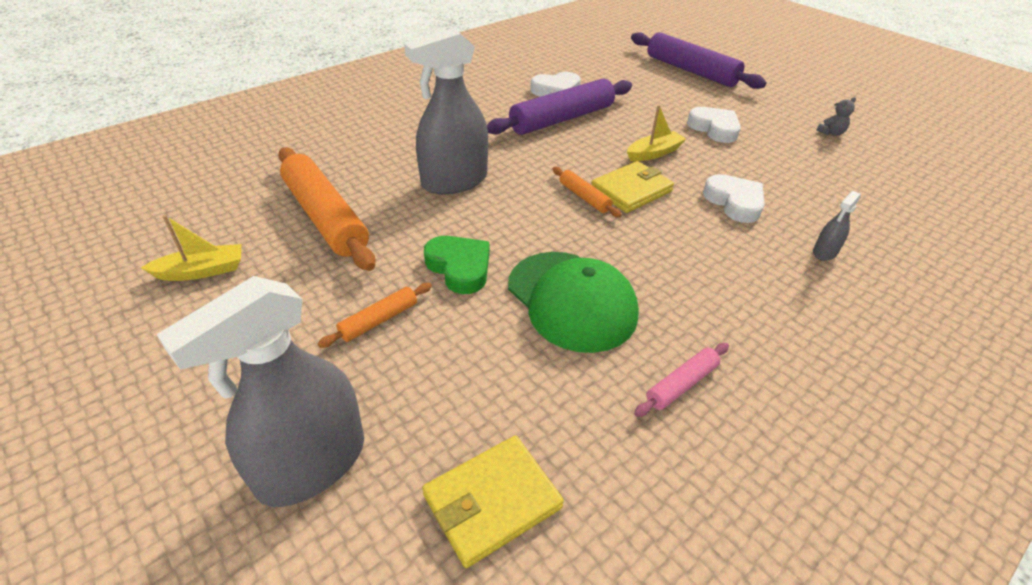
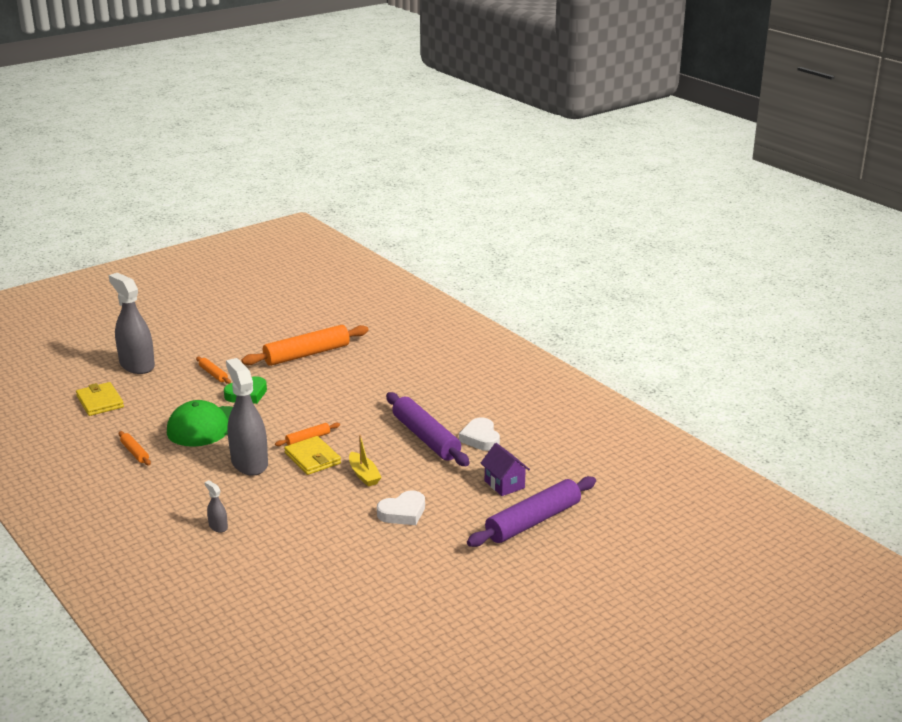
camera: 95 degrees right, 15 degrees down
yellow boat [141,215,241,281] -> none
grey spray bottle [404,28,488,195] -> grey spray bottle moved to [226,358,268,476]
pink rolling pin [634,343,729,417] -> orange rolling pin [119,431,151,465]
white heart [703,174,765,223] -> none
grey teddy bear [816,97,856,136] -> none
none -> purple house [481,443,530,496]

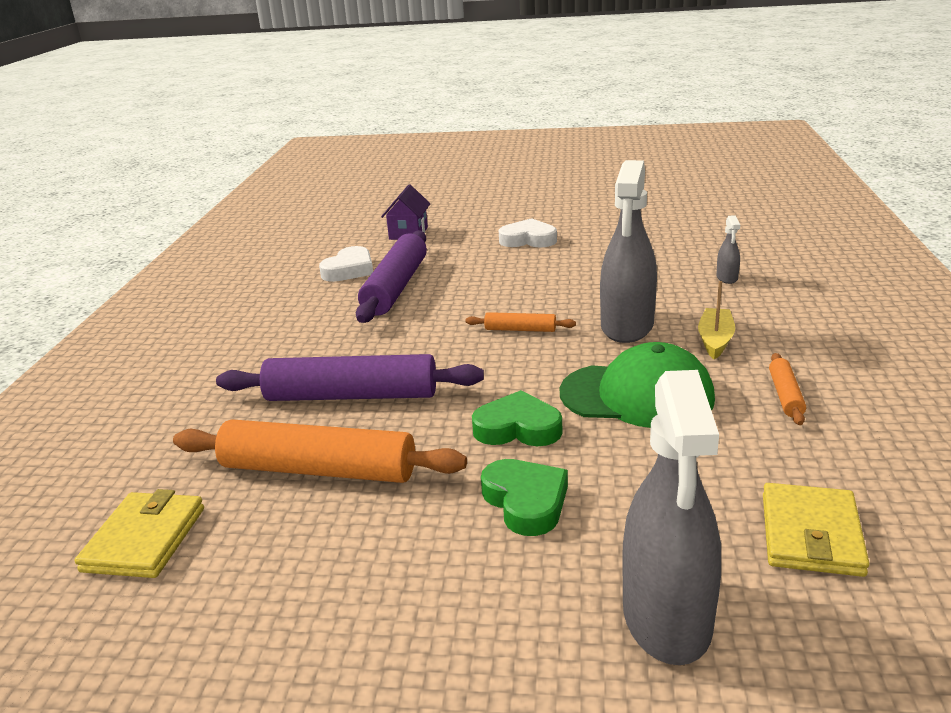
camera: 135 degrees left, 0 degrees up
orange rolling pin [196,357,231,384] -> green heart [481,459,568,536]
yellow wallet [284,436,341,475] -> yellow wallet moved to [75,489,204,578]
yellow boat [349,435,382,487] -> yellow boat moved to [698,281,735,359]
purple rolling pin [467,476,596,547] -> purple rolling pin moved to [216,354,484,401]

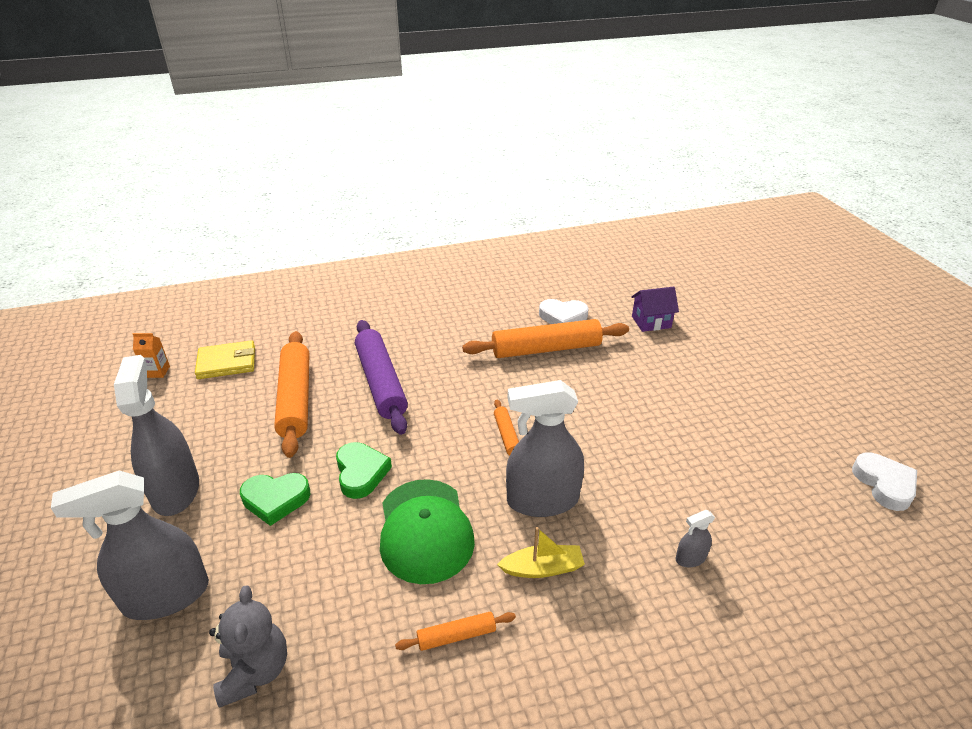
camera: 65 degrees right, 10 degrees up
purple rolling pin [356,230,427,323] -> orange rolling pin [462,319,629,358]
green heart [481,459,568,536] -> green heart turned 45 degrees clockwise [240,473,311,526]
white heart [499,218,557,248] -> white heart moved to [852,453,917,511]
yellow wallet [763,483,870,577] -> grey teddy bear [209,585,287,708]
none -> grey spray bottle [114,355,199,516]
none -> orange carton [133,333,170,378]

